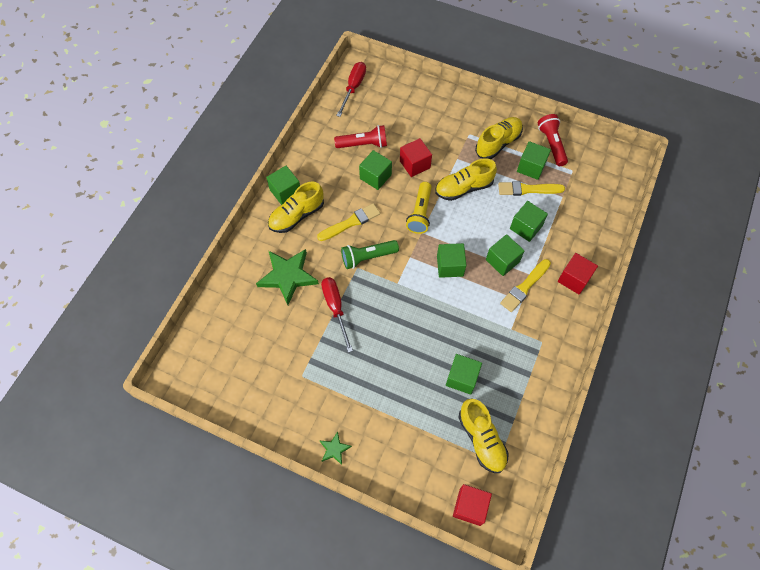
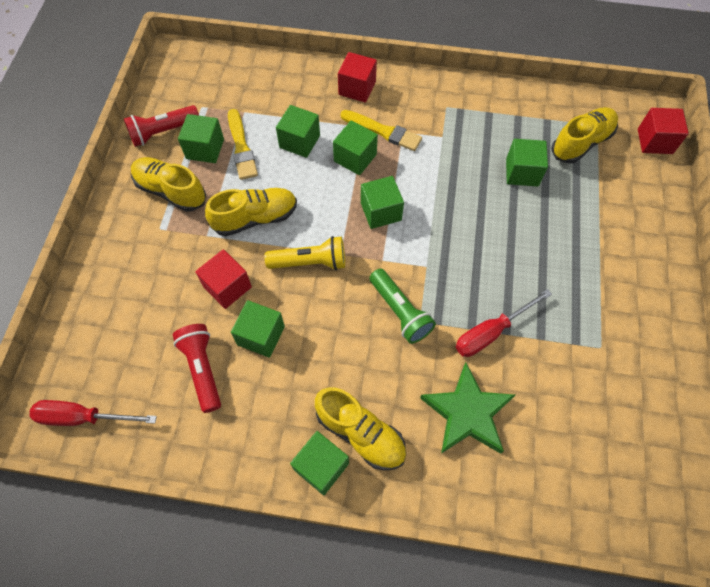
camera: 105 degrees left, 0 degrees up
yellow brush [317,203,380,241] -> none
green star [320,431,352,465] -> none
yellow shoe [435,158,497,201] -> yellow shoe turned 75 degrees counterclockwise [205,188,297,236]

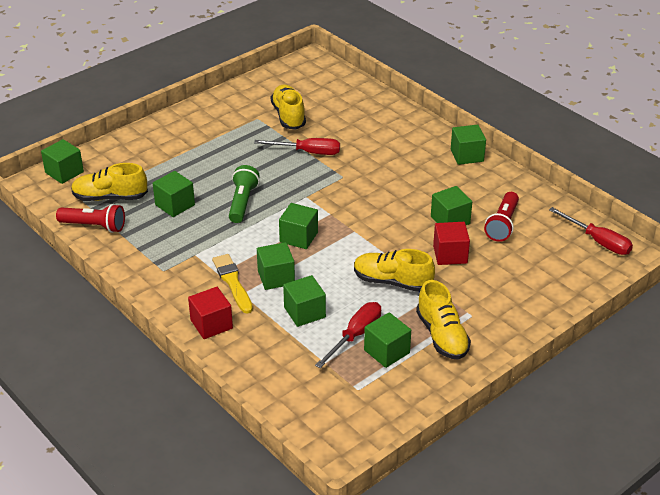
camera: 140 degrees left, 25 degrees down
red flashlight [124,105,199,147] -> red flashlight moved to [56,204,125,233]
yellow brush [228,109,258,180] -> red screwdriver [315,302,381,368]
yellow flashlight [265,236,345,270] -> none
yellow shoe [315,387,406,471] -> yellow shoe moved to [271,85,306,130]
green flashlight [370,269,436,344] -> green flashlight moved to [229,165,260,223]
green star [420,363,515,454] -> none
red cube [638,108,689,154] -> green cube [41,139,84,184]

